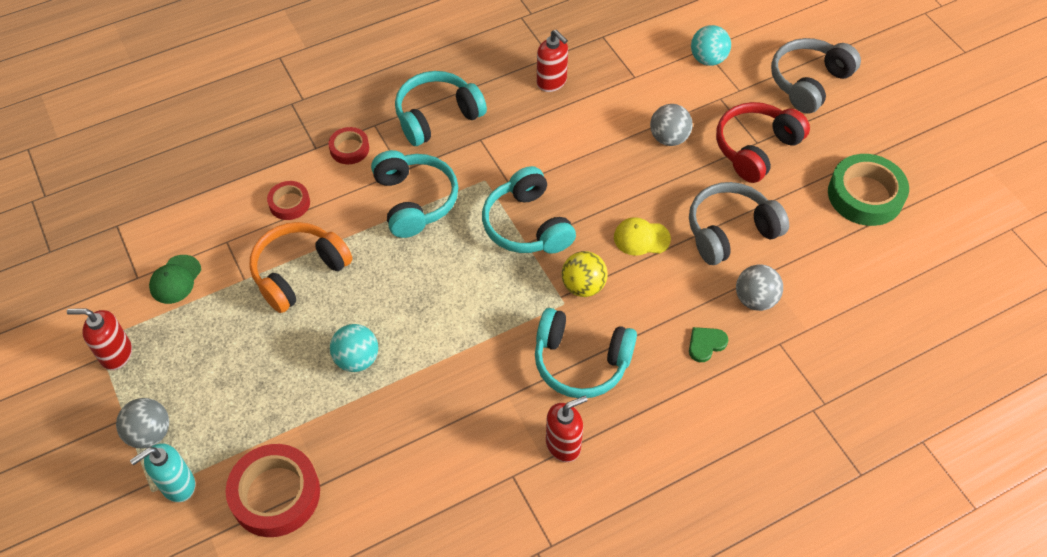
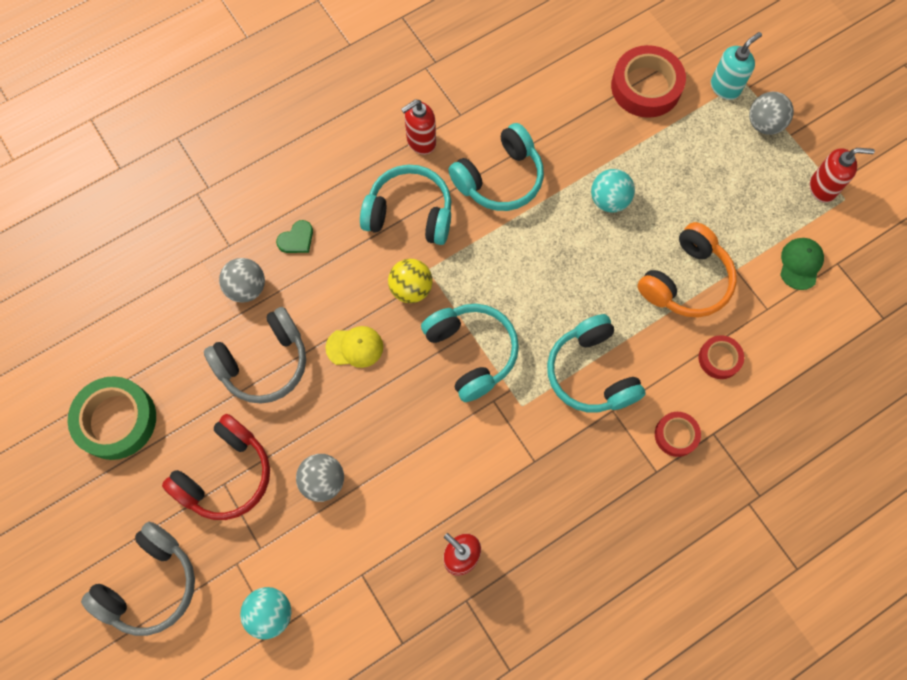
camera: 175 degrees right, 15 degrees up
turquoise headphones [395,71,487,146] -> turquoise headphones moved to [448,123,544,211]

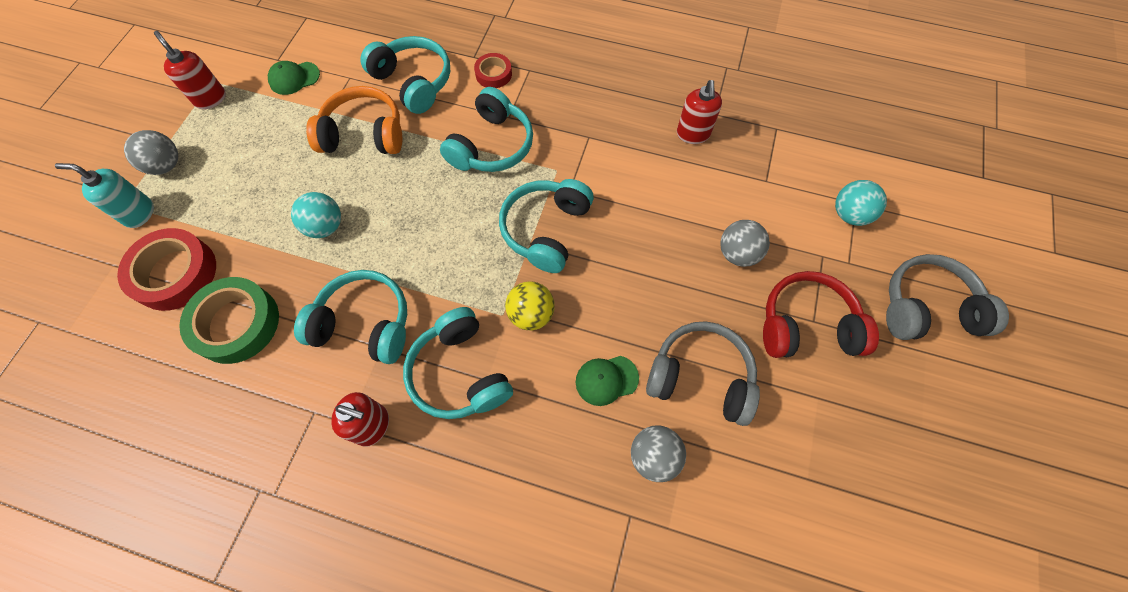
camera: 130 degrees left, 5 degrees down
green tape [68,376,156,460] -> green tape moved to [179,277,279,364]
green heart [276,220,313,253] -> none
yellow cap [325,326,383,368] -> none
red tape [699,335,744,379] -> turquoise headphones [360,36,451,114]
none -> green cap [576,356,639,406]

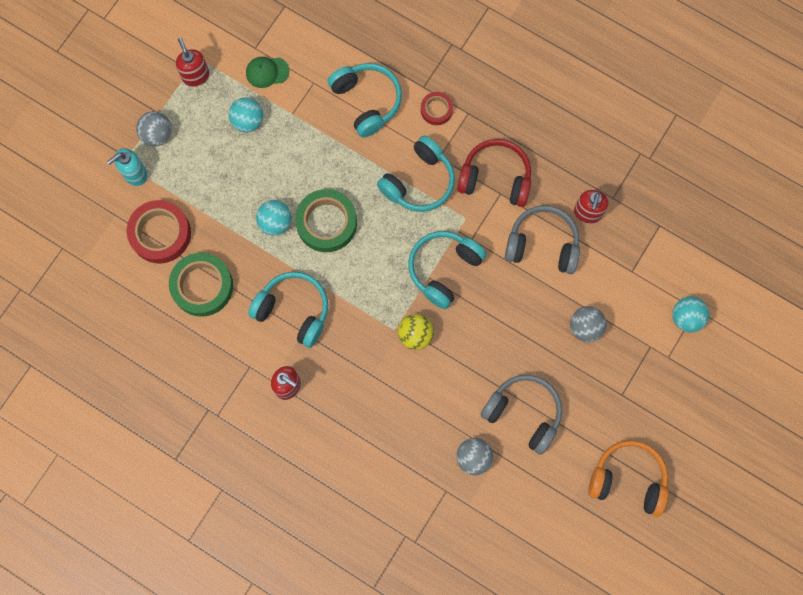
camera: 15 degrees right, 10 degrees up
turquoise soap dispenser [55,163,154,228] -> turquoise soap dispenser turned 60 degrees counterclockwise [107,148,148,186]
orange headphones [306,86,402,154] -> orange headphones moved to [588,440,669,517]
turquoise headphones [403,307,513,419] -> none
green cap [576,356,639,406] -> none
red headphones [763,271,879,358] -> red headphones moved to [457,139,531,207]
grey headphones [886,254,1009,340] -> grey headphones moved to [505,205,580,274]
none -> turquoise ball [229,97,263,132]
none -> green tape [295,189,357,252]

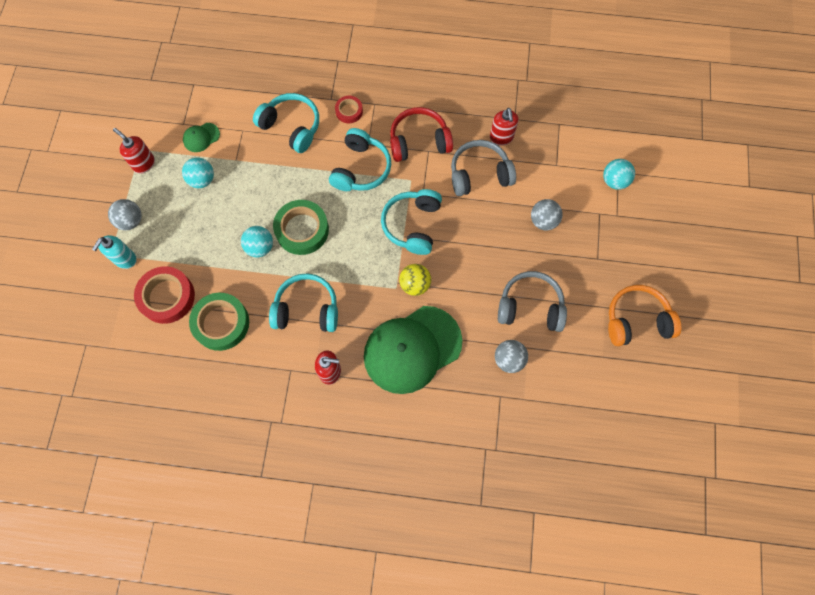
camera: 25 degrees left, 5 degrees down
none -> green cap [364,306,463,394]

